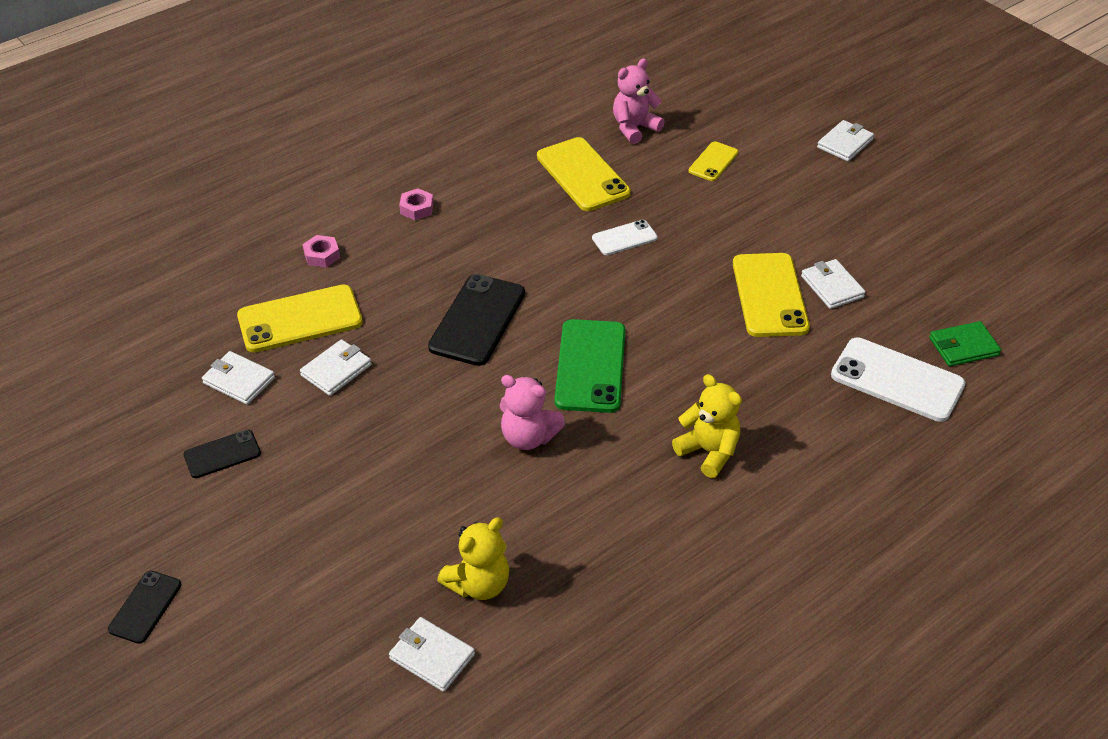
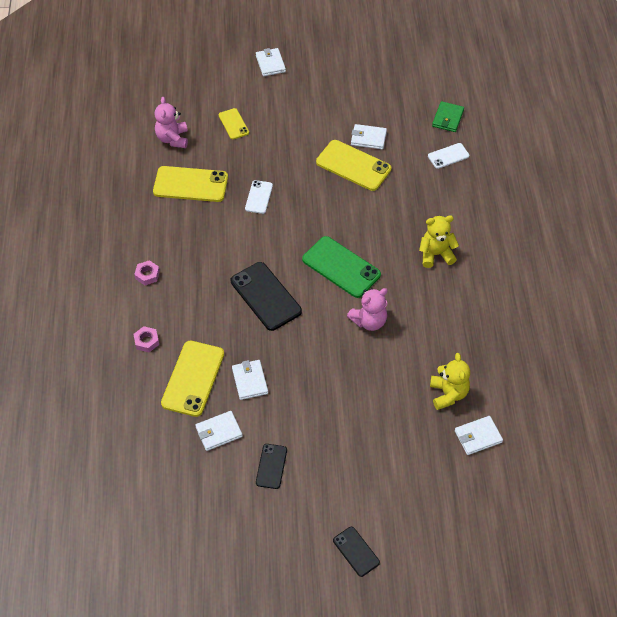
camera: 55 degrees left, 10 degrees up
white phone [831,337,966,422] -> white phone [428,143,469,169], size x0.55

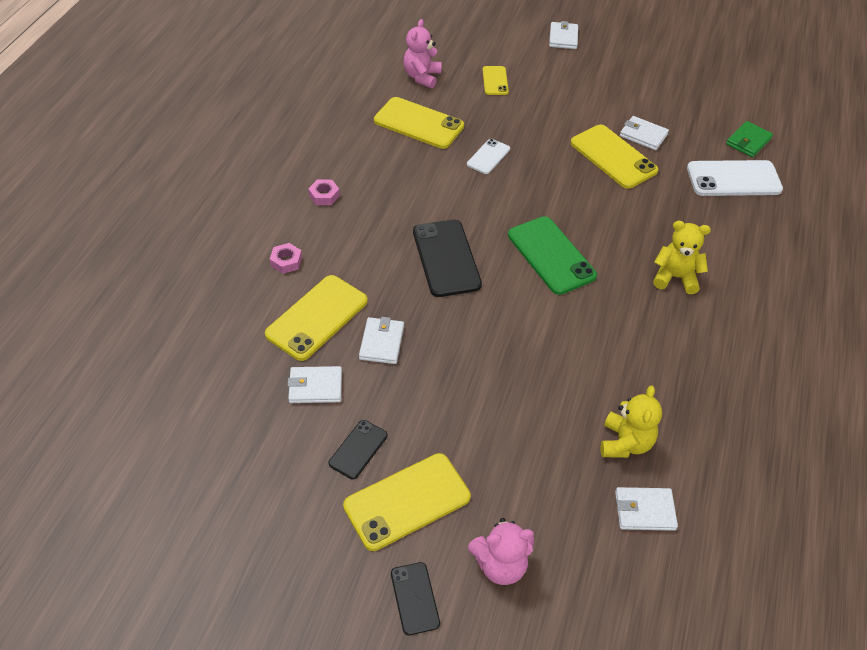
camera: 20 degrees right, 5 degrees down
pink teddy bear [347,288,388,331] -> pink teddy bear moved to [468,518,534,585]
white phone [428,143,469,169] -> white phone [687,160,783,196], size x1.81
none -> yellow phone [343,453,471,551]

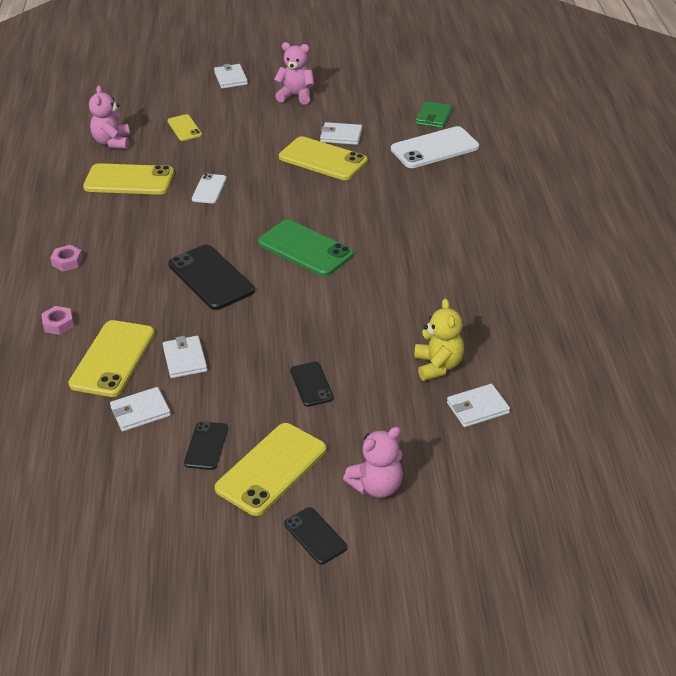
camera: 20 degrees left, 10 degrees down
yellow teddy bear [653,221,711,294] -> none
none -> pink teddy bear [274,42,314,105]
none -> black phone [290,362,334,407]

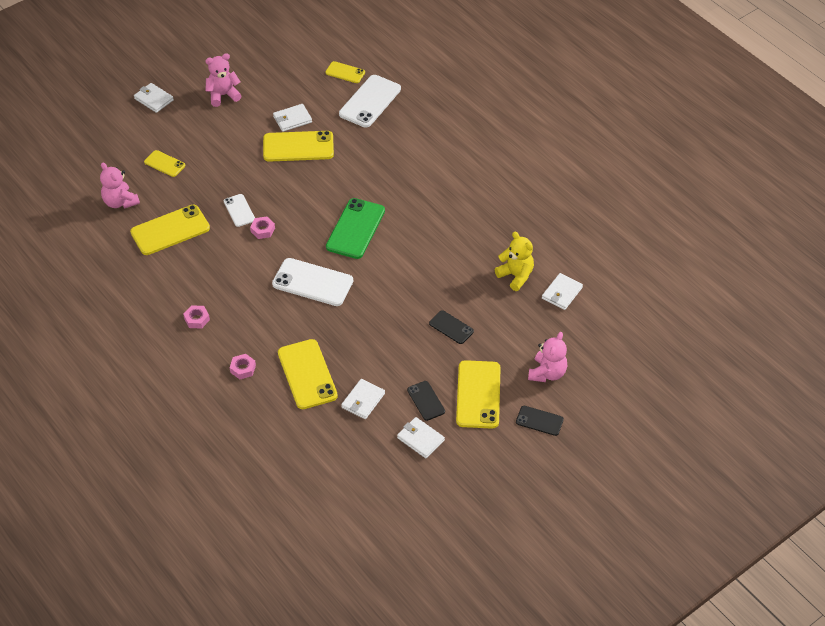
camera: 35 degrees left, 10 degrees up
white wallet [163,336,207,378] -> white wallet moved to [397,417,445,458]
black phone [168,245,255,310] -> white phone [272,258,353,306]
green phone [258,220,354,276] -> green phone turned 75 degrees counterclockwise [326,198,385,259]
green wallet [415,101,452,128] -> yellow phone [325,61,365,83]
none -> pink nut [250,216,275,239]

